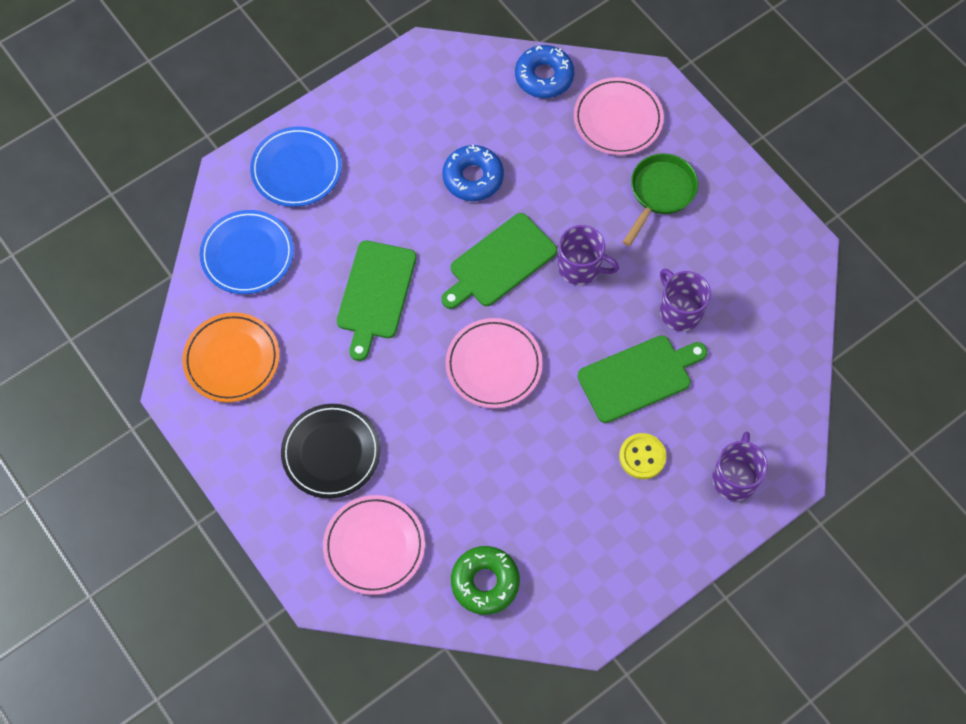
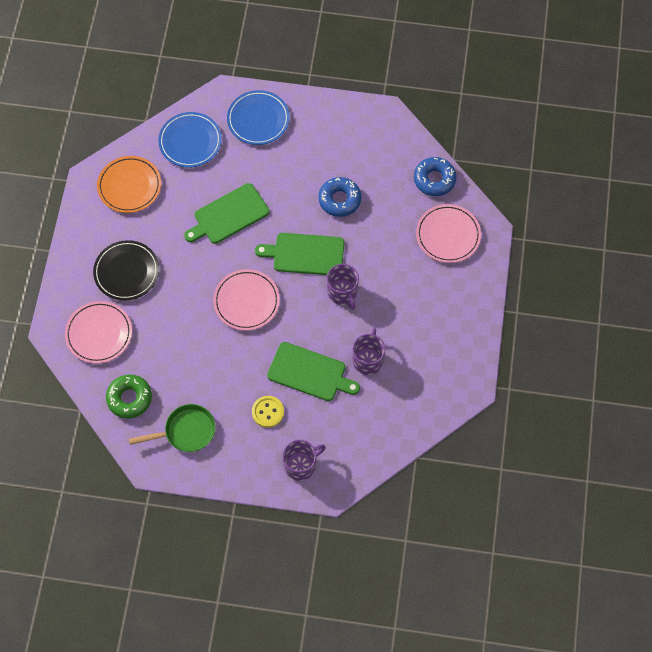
camera: 45 degrees right, 0 degrees up
green pan [623,153,698,246] -> green pan moved to [129,404,215,452]

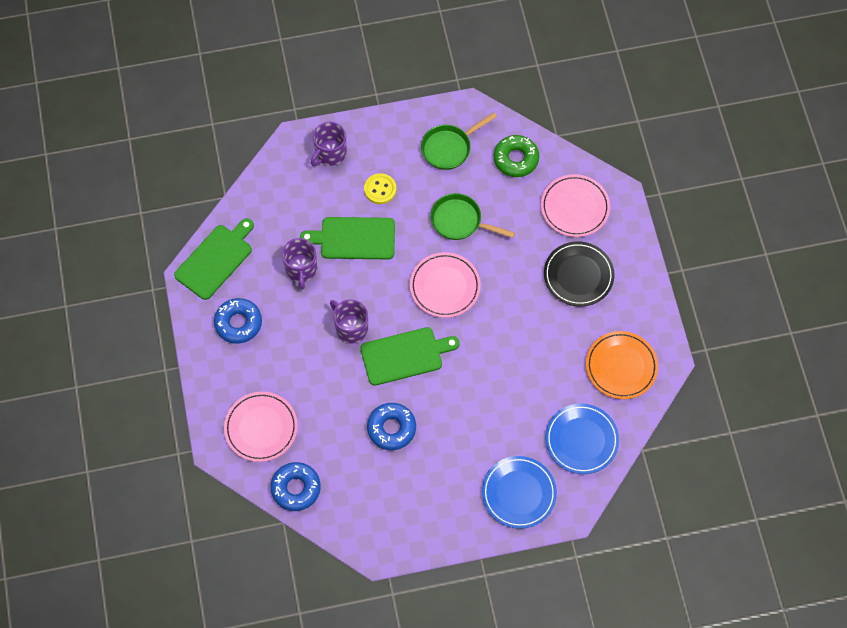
camera: 160 degrees right, 0 degrees up
green cutting board [184,183,269,244] -> green cutting board moved to [174,218,254,300]
none -> blue donut [214,298,262,344]
none -> green pan [430,193,515,240]

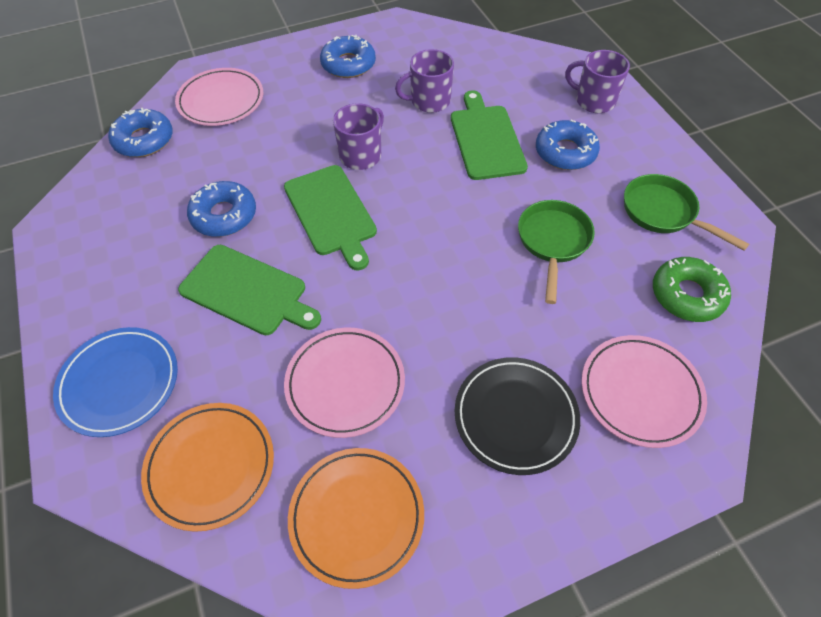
camera: 80 degrees right, 10 degrees down
green cutting board [174,218,254,300] -> green cutting board moved to [178,245,321,335]
yellow button [364,173,396,204] -> blue donut [536,120,600,170]
pink plate [410,252,481,318] -> pink plate moved to [284,328,405,438]
blue plate [545,404,619,474] -> orange plate [141,403,274,532]

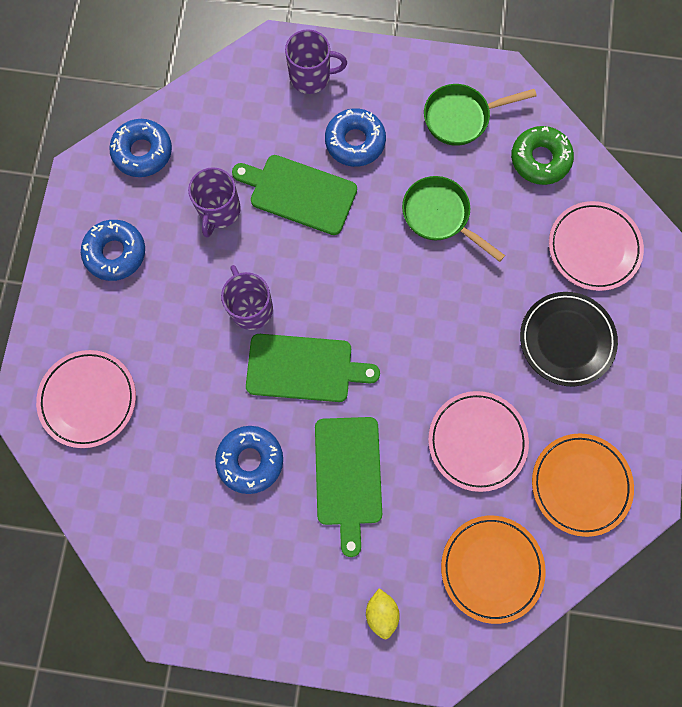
camera: 60 degrees left, 20 degrees up
blue plate [53,327,178,437] -> yellow lemon [366,588,400,639]
blue donut [108,108,173,157] -> blue donut moved to [109,119,172,177]
green cutting board [178,245,321,335] -> green cutting board turned 120 degrees clockwise [315,417,382,557]
purple mug [565,50,630,113] -> purple mug turned 150 degrees counterclockwise [285,29,347,94]

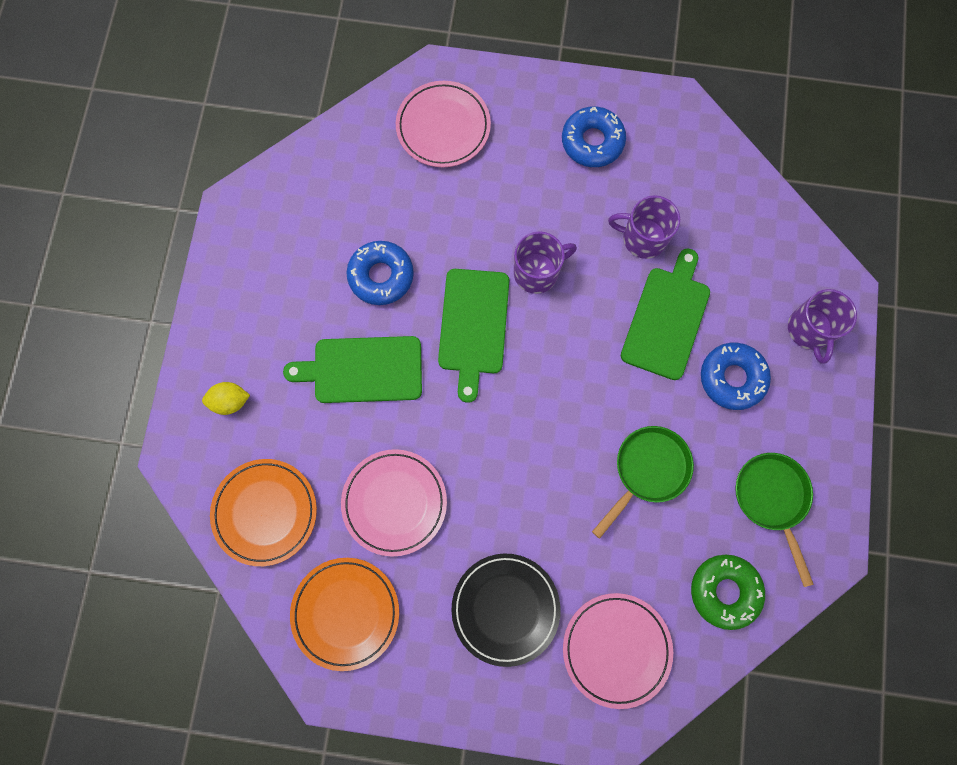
camera: 90 degrees right, 0 degrees up
blue donut [109,119,172,177] -> none

